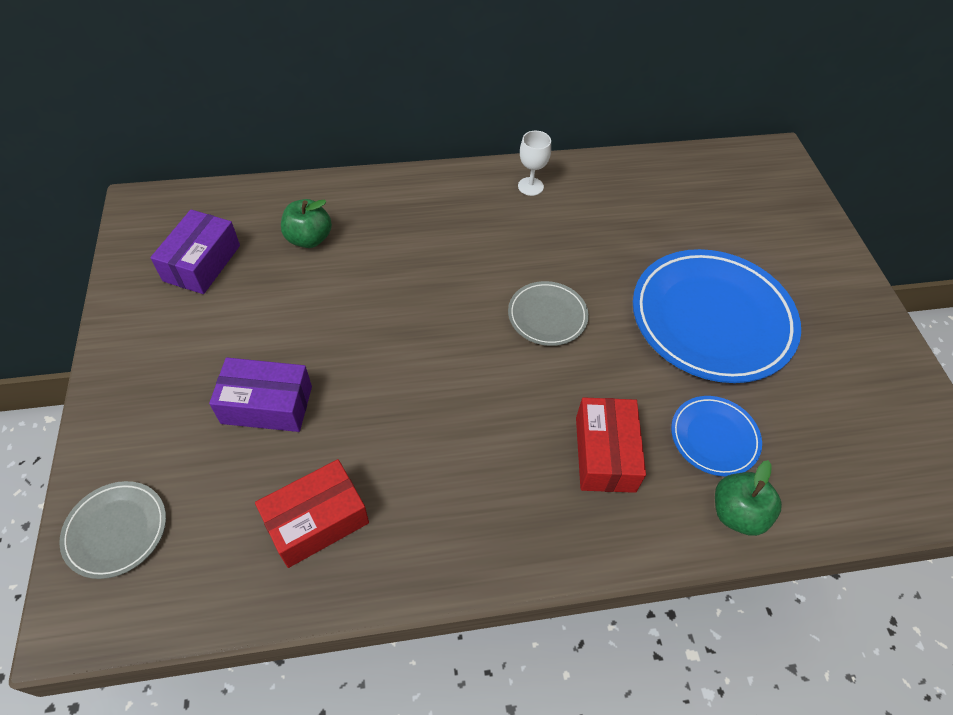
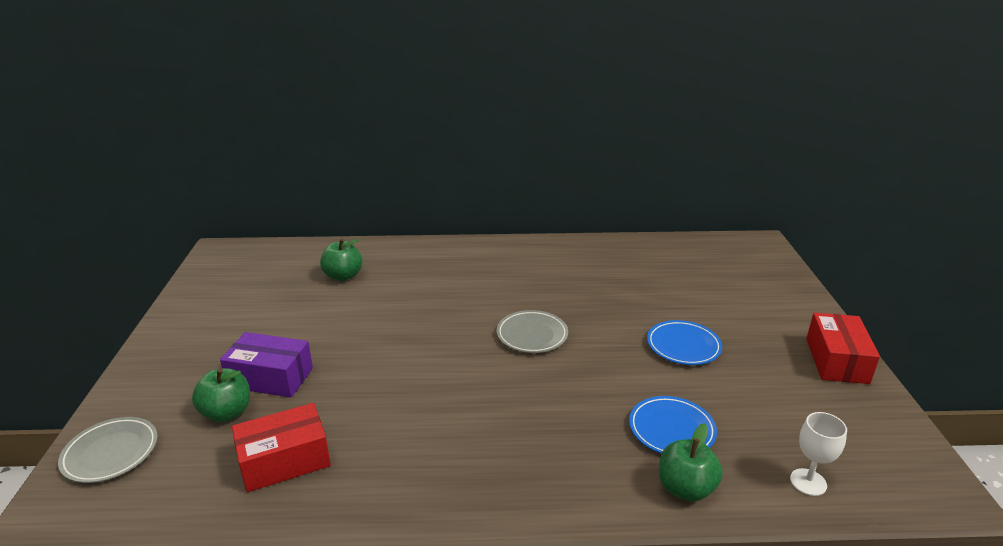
camera: 10 degrees right, 25 degrees down
purple box [150,209,240,294] -> none
white goblet [518,131,551,196] -> white goblet moved to [790,412,847,496]
red box [576,397,646,493] -> red box moved to [806,313,880,384]
blue plate [633,249,801,383] -> blue plate [647,320,722,365], size x0.49
none -> green apple [192,368,250,422]

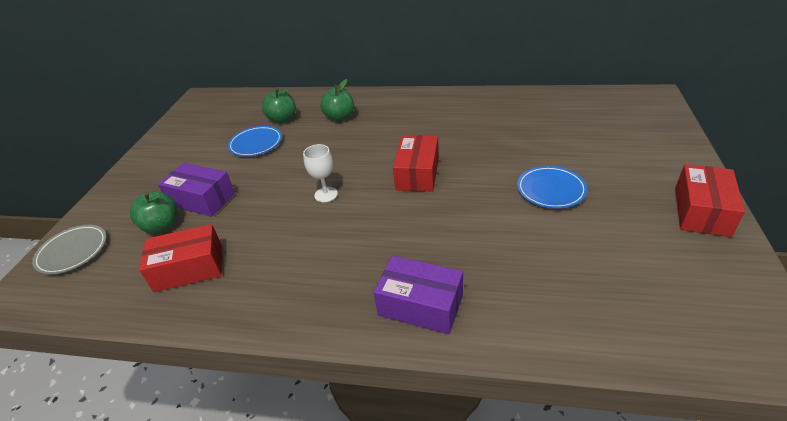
camera: 15 degrees right, 10 degrees up
grey plate [496,310,568,353] -> red box [393,135,439,192]
blue plate [629,396,717,454] -> blue plate moved to [228,126,282,157]
green apple [659,423,723,502] -> green apple moved to [320,79,354,121]
white goblet [790,412,847,496] -> white goblet moved to [303,144,338,202]
none -> purple box [374,256,463,334]

